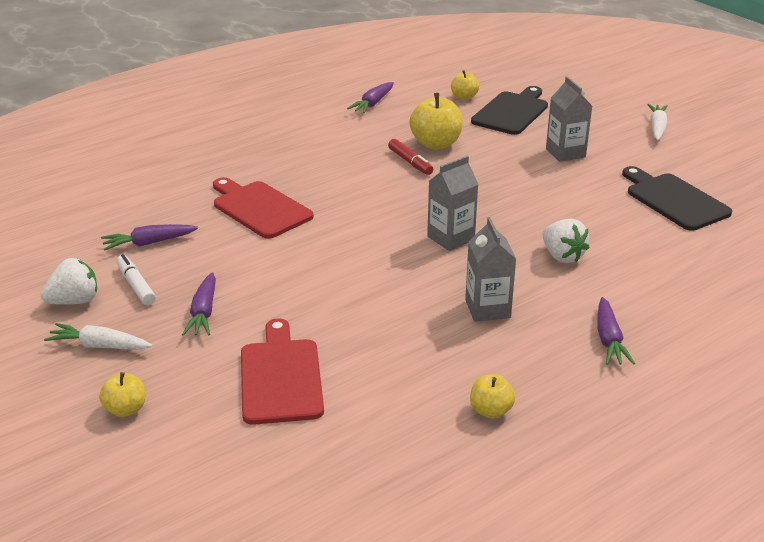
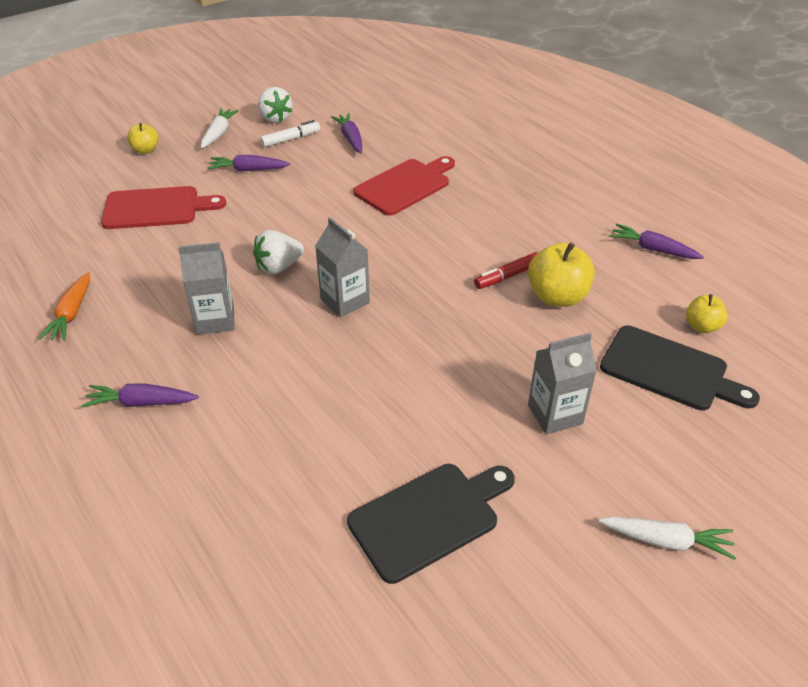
camera: 90 degrees right, 10 degrees up
yellow apple [470,374,515,418] -> orange carrot [38,272,90,341]
white strawberry [543,219,590,263] -> white strawberry moved to [253,230,304,274]

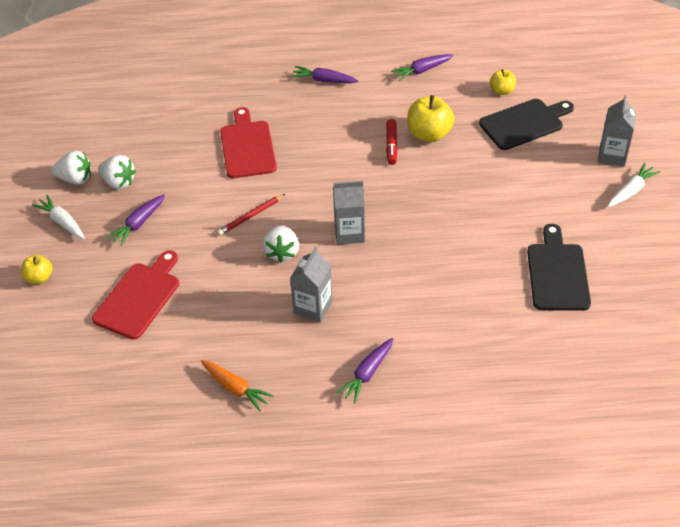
camera: 55 degrees left, 5 degrees up
white marker [260,120,320,147] -> white strawberry [98,155,136,189]
purple carrot [331,113,362,153] -> purple carrot moved to [291,66,358,83]
grey carton [528,333,597,434] -> grey carton moved to [598,95,636,167]
none -> red pencil [217,194,285,235]

